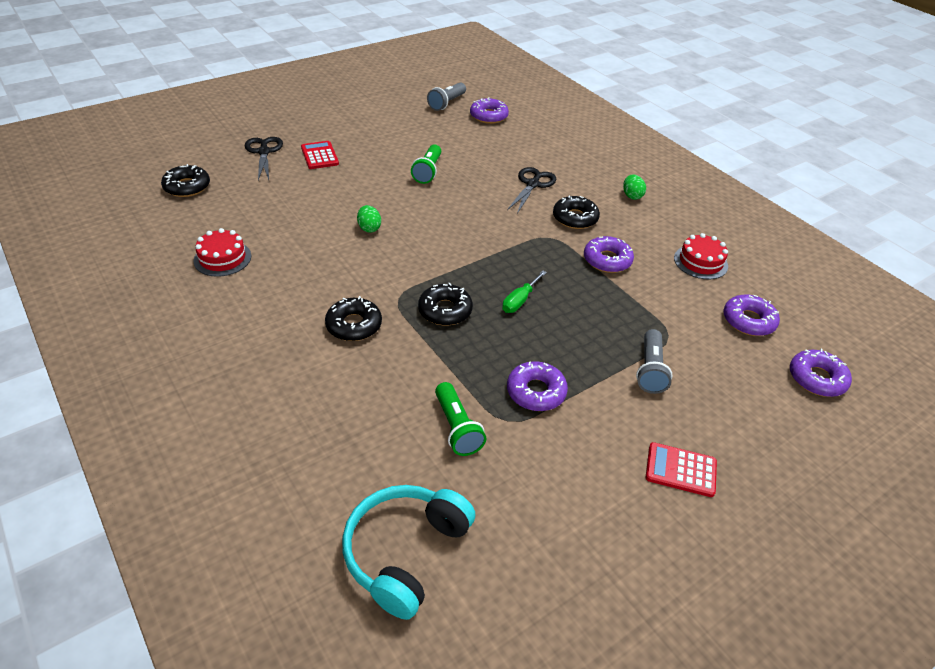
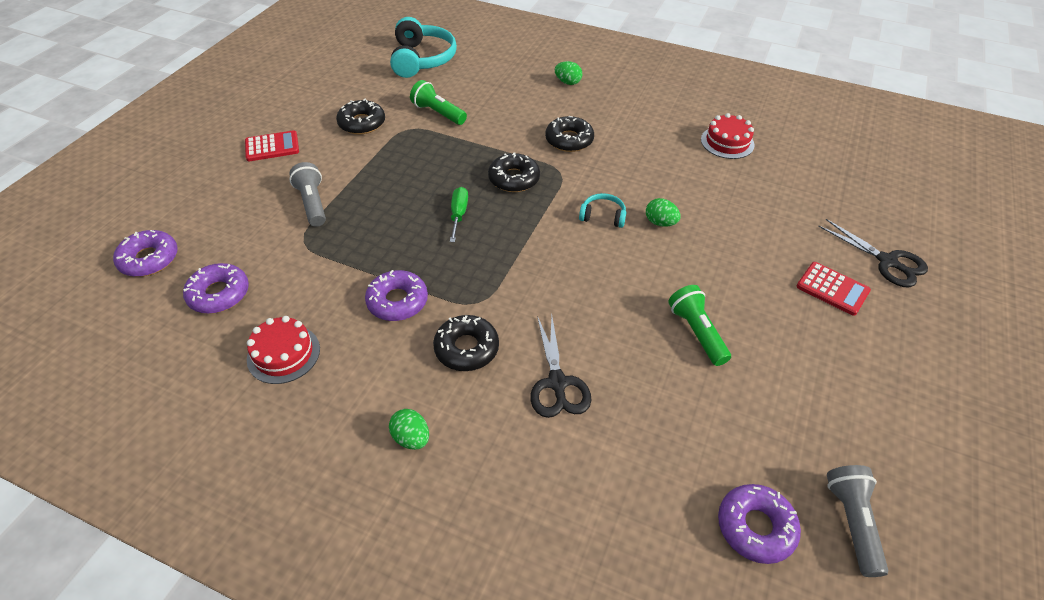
camera: 150 degrees right, 5 degrees up
black donut [161,164,210,197] -> black donut moved to [336,99,385,135]
purple donut [507,361,568,411] -> none
none -> green egg [555,61,582,85]
none -> turquoise headphones [579,193,627,228]

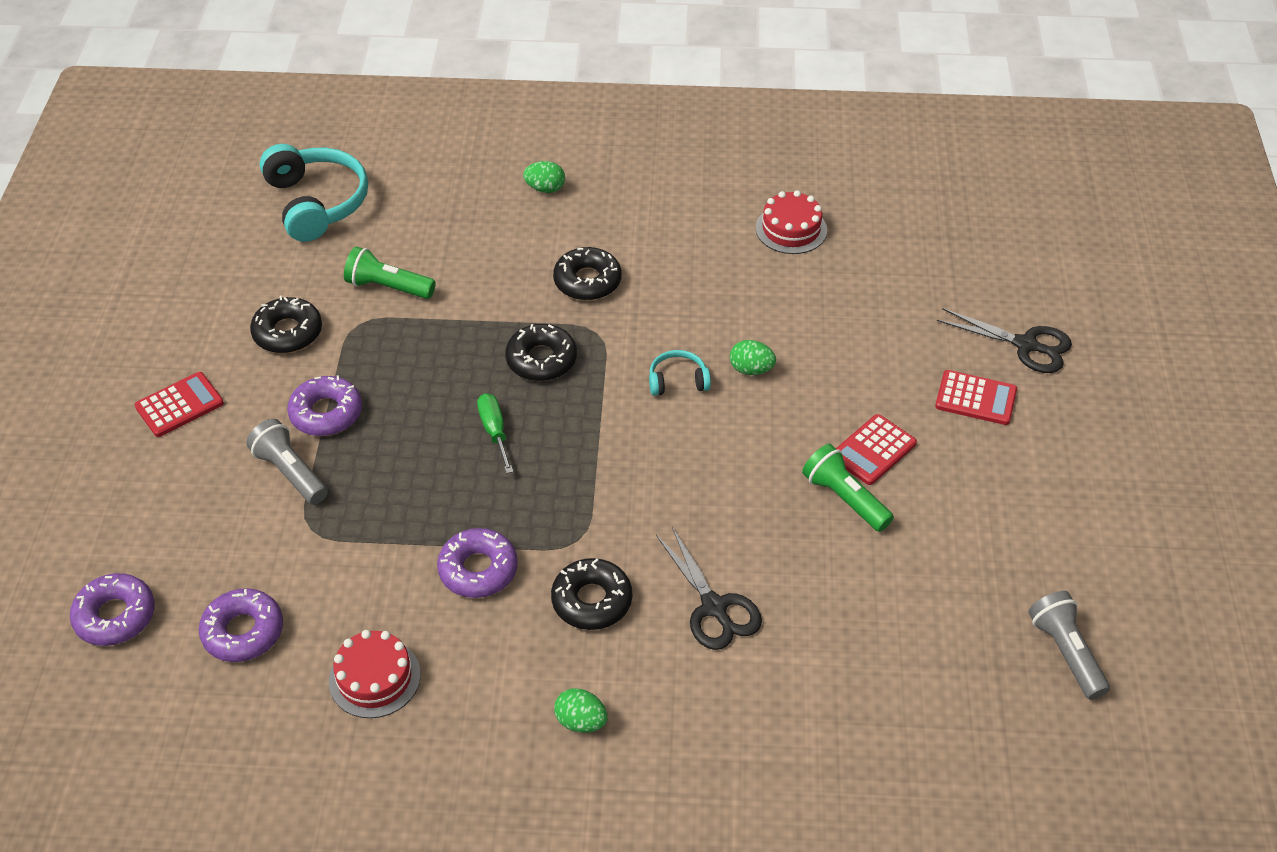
camera: 20 degrees left, 0 degrees up
purple donut [718,484,801,564] -> purple donut moved to [287,375,362,436]
none -> red calculator [836,414,917,485]

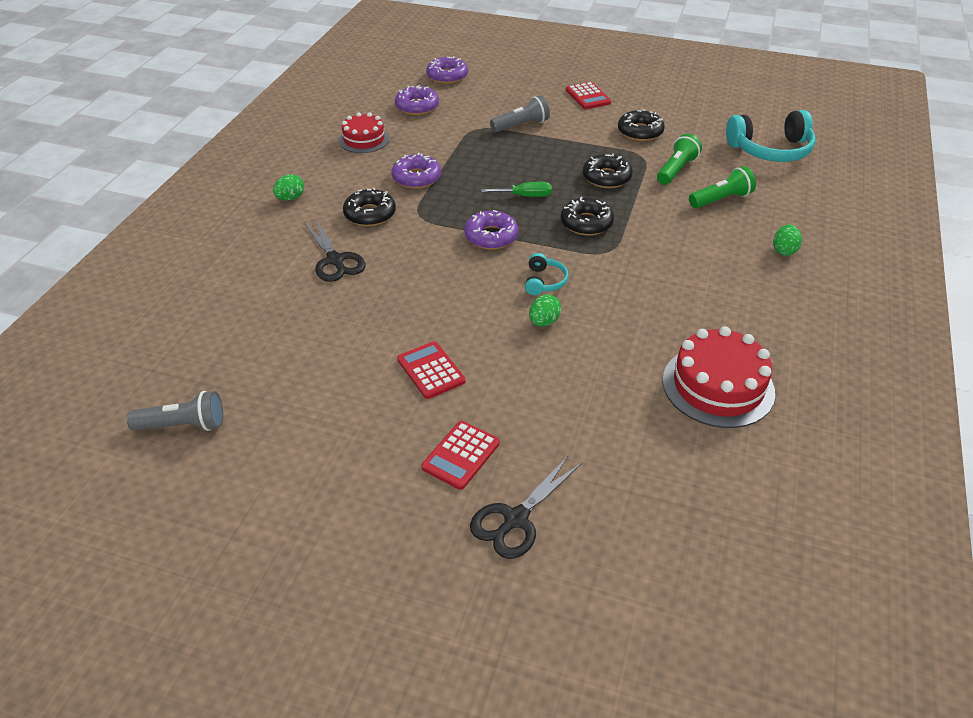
camera: 105 degrees right, 5 degrees down
purple donut [287,375,362,436] -> purple donut moved to [464,210,519,249]
black donut [553,247,622,300] -> black donut moved to [583,153,633,188]
black scissors [656,527,762,650] -> black scissors turned 105 degrees counterclockwise [305,219,366,282]
red cake [755,190,827,254] -> red cake [662,326,775,428], size x1.55
green flashlight [802,444,894,532] -> green flashlight moved to [689,166,756,208]

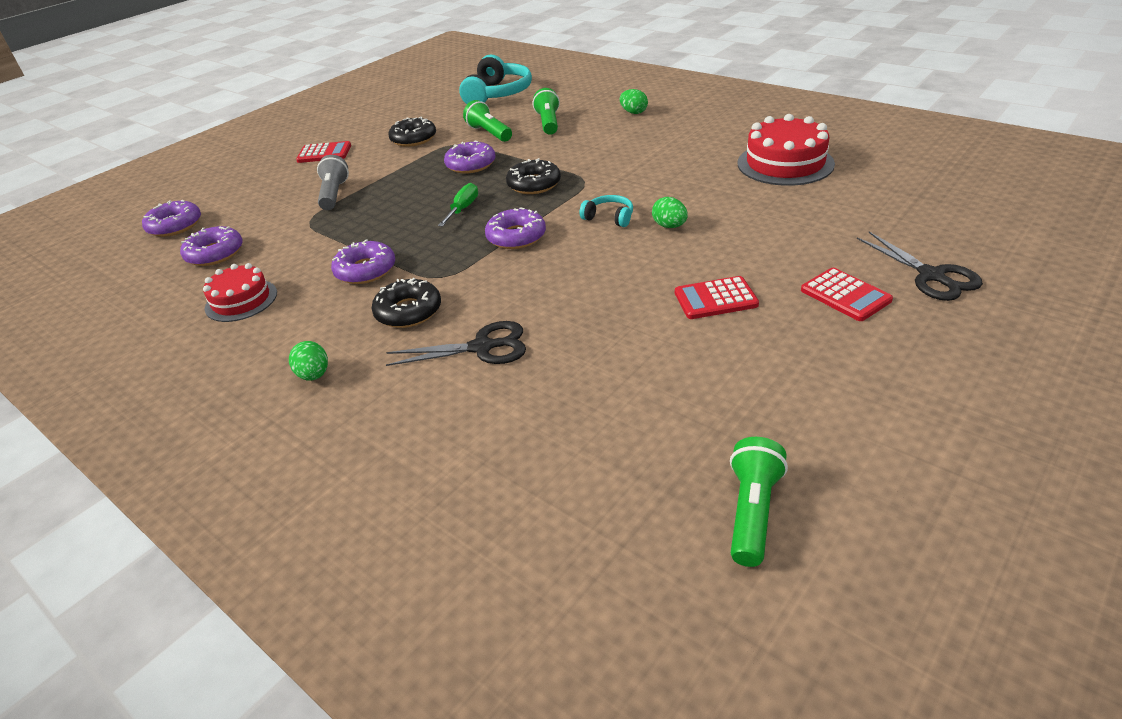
camera: 65 degrees left, 5 degrees down
grey flashlight [127,391,223,431] -> green flashlight [730,437,788,567]
black donut [583,153,633,188] -> purple donut [444,141,495,174]

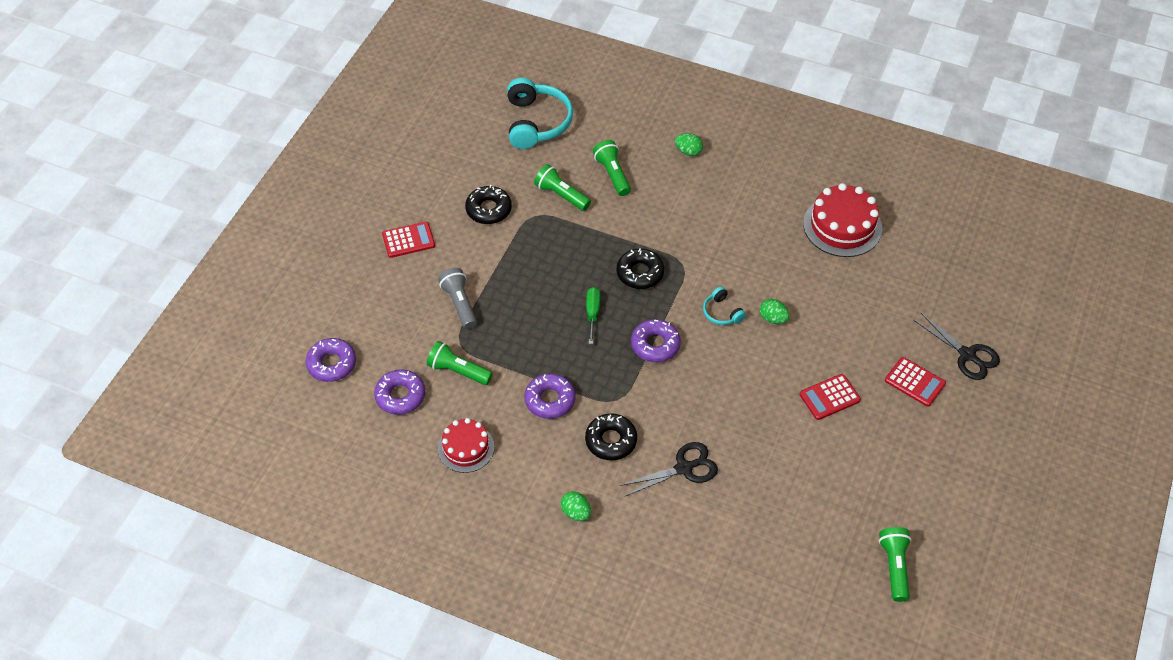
camera: 20 degrees left, 15 degrees up
purple donut [444,141,495,174] -> none
turquoise headphones [580,195,633,227] -> turquoise headphones turned 135 degrees counterclockwise [703,287,746,325]
none -> green flashlight [427,341,493,385]

